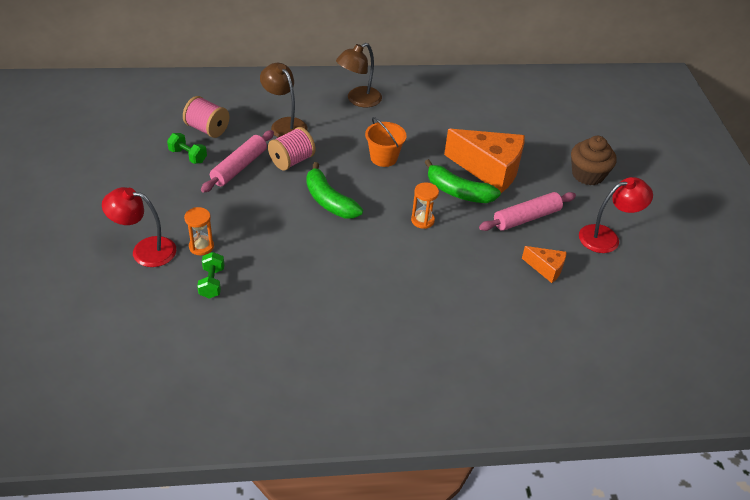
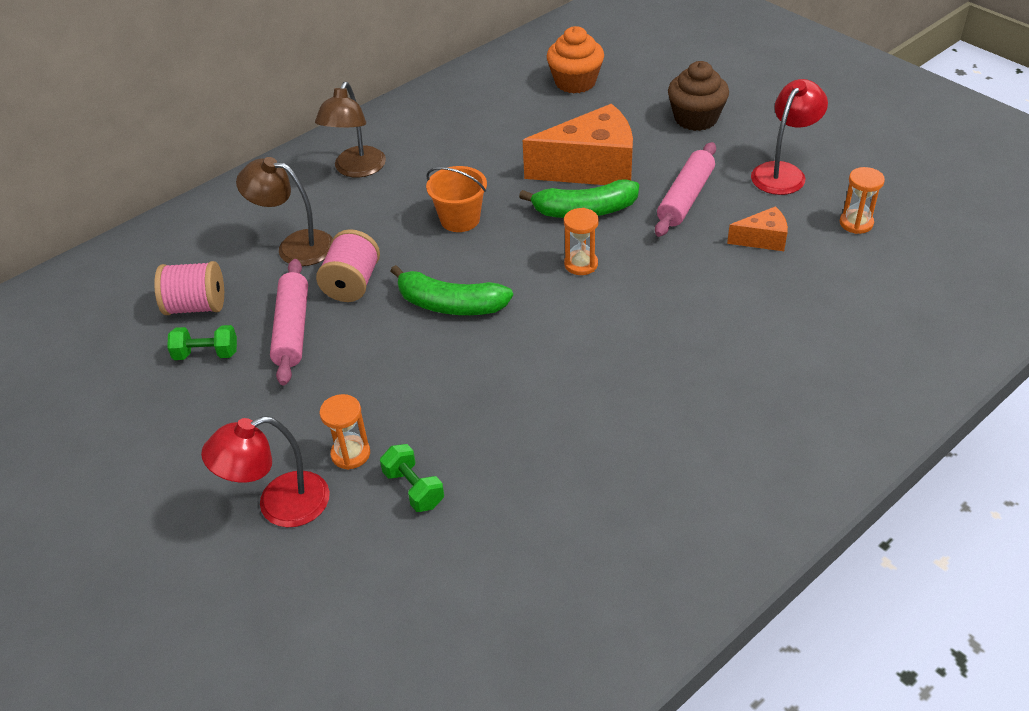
camera: 30 degrees left, 0 degrees up
none -> orange cupcake [547,26,604,93]
none -> orange hourglass [840,167,885,234]

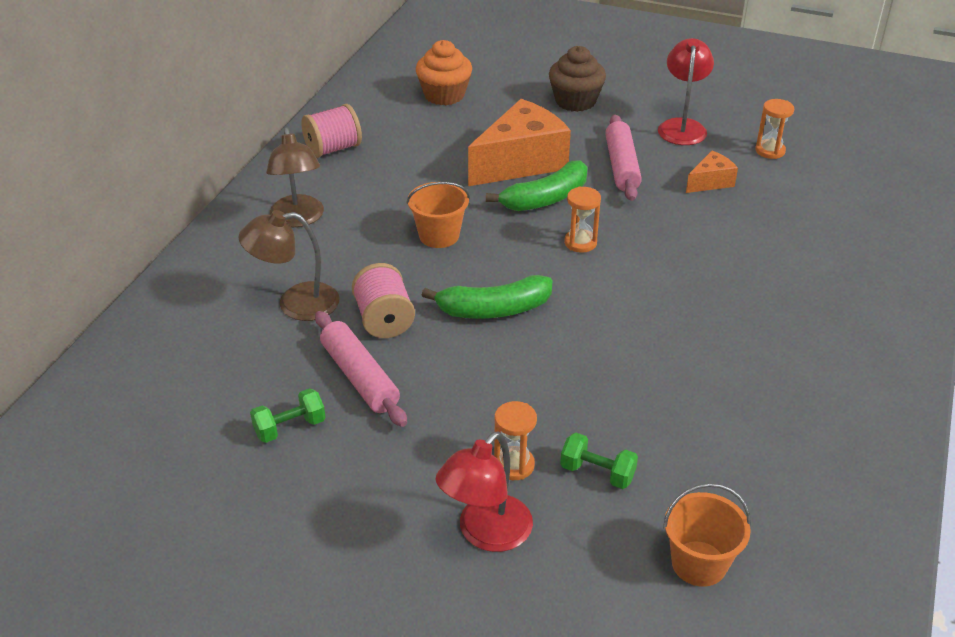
camera: 30 degrees left, 5 degrees down
pink spool [154,261,224,315] -> pink spool moved to [301,104,362,158]
none -> orange bucket [663,483,751,587]

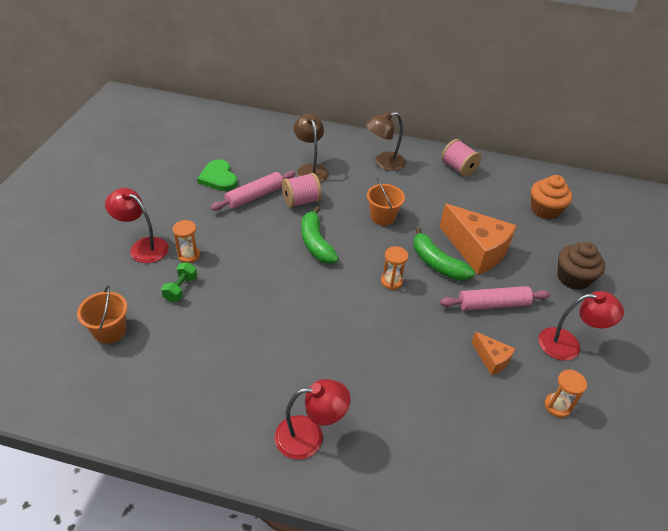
camera: 80 degrees right, 5 degrees up
green dumbbell [250,388,326,443] -> green heart [197,159,238,191]
none -> red lamp [275,379,350,459]

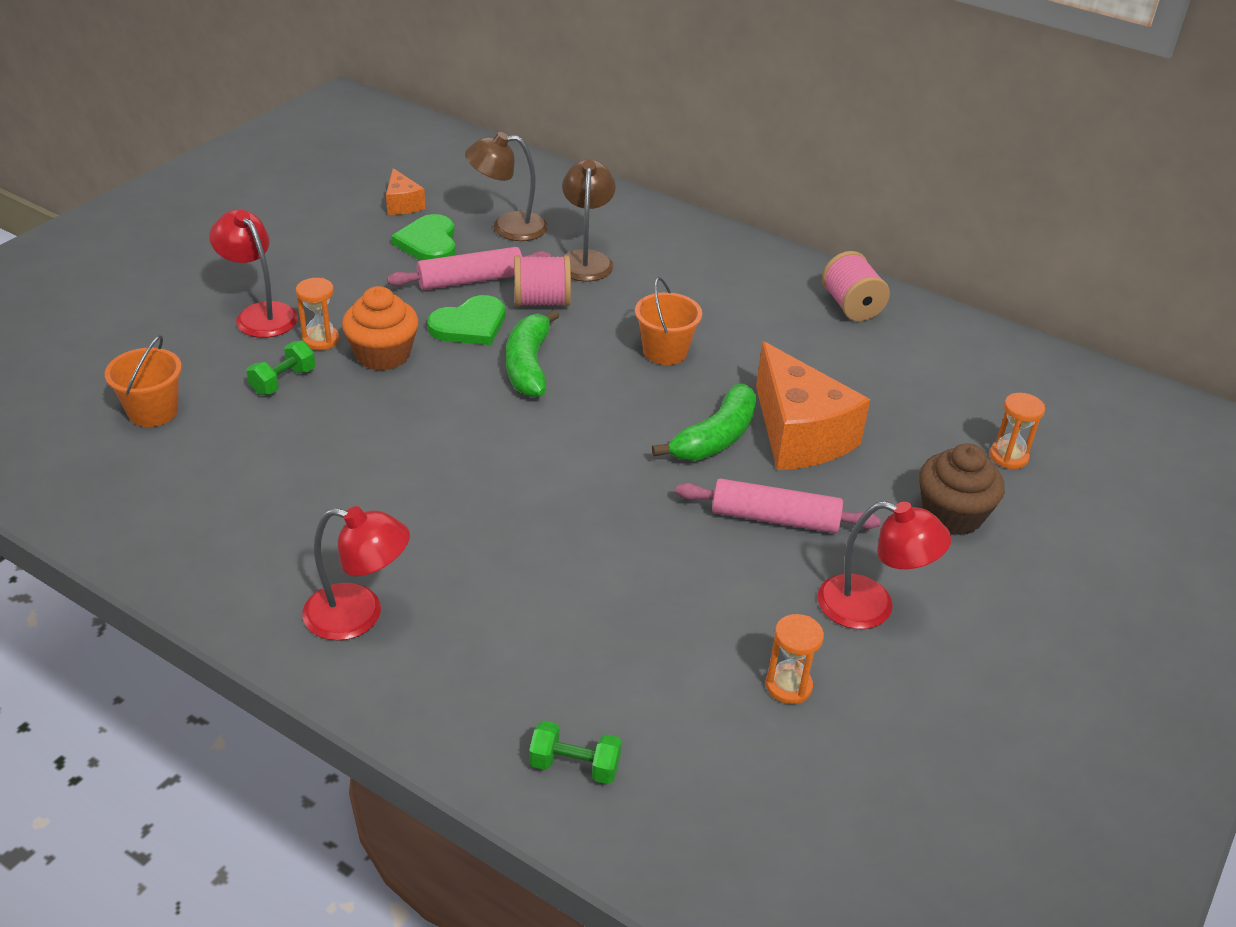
camera: 20 degrees right, 5 degrees down
brown lamp [366,111,406,171] -> brown lamp moved to [465,132,548,241]
orange hourglass [381,246,408,290] -> orange hourglass moved to [990,393,1045,469]
green banana [414,227,475,281] -> green banana turned 120 degrees counterclockwise [652,384,757,461]
orange cheese [471,332,516,375] -> orange cheese moved to [386,168,425,215]
orange cupcake [531,175,572,219] -> orange cupcake moved to [342,286,418,371]
none -> green heart [427,295,505,345]
none -> green dumbbell [529,721,622,784]

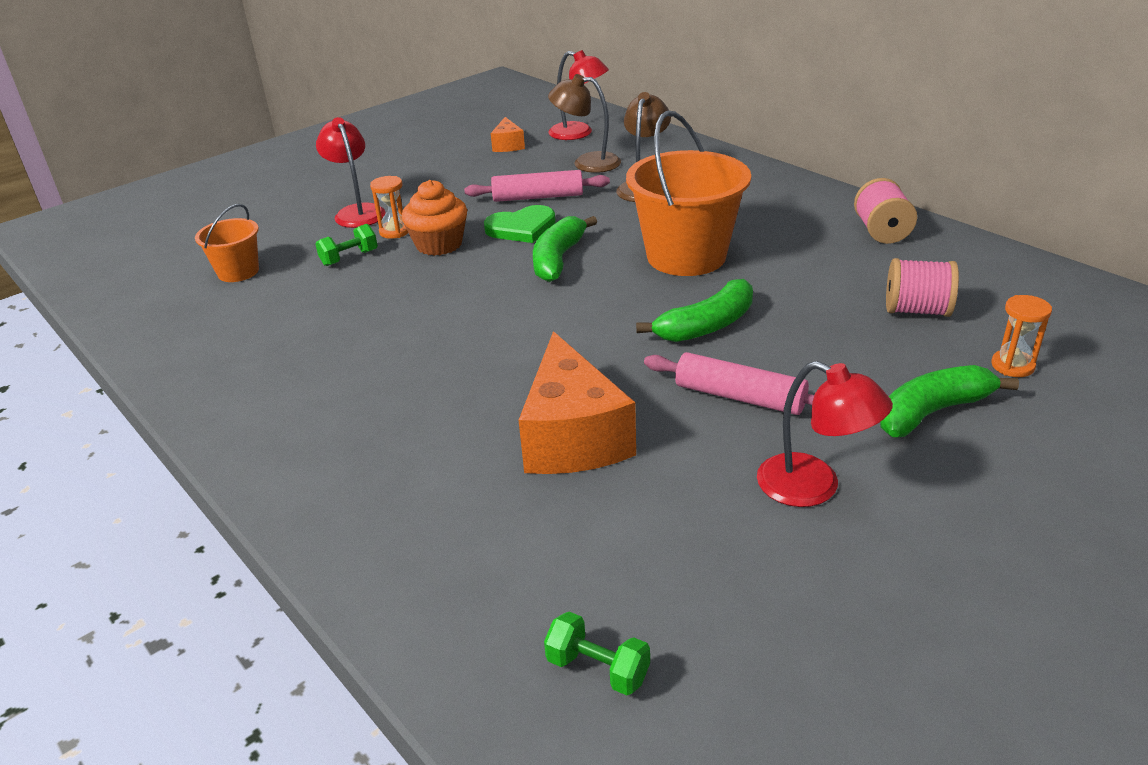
camera: 20 degrees right, 5 degrees down
red lamp [303,506,410,641] -> red lamp moved to [548,50,609,140]
green heart [391,214,456,261] -> none
pink spool [514,255,571,307] -> pink spool moved to [886,258,959,317]
green dumbbell [529,721,622,784] -> green dumbbell moved to [544,612,650,695]
orange bucket [635,277,702,365] -> orange bucket [626,110,751,276], size x1.92
orange cheese [756,341,870,470] -> orange cheese moved to [519,331,636,474]
orange hourglass [766,614,824,704] -> none
brown cupcake [919,443,1005,535] -> green banana [880,365,1019,437]

